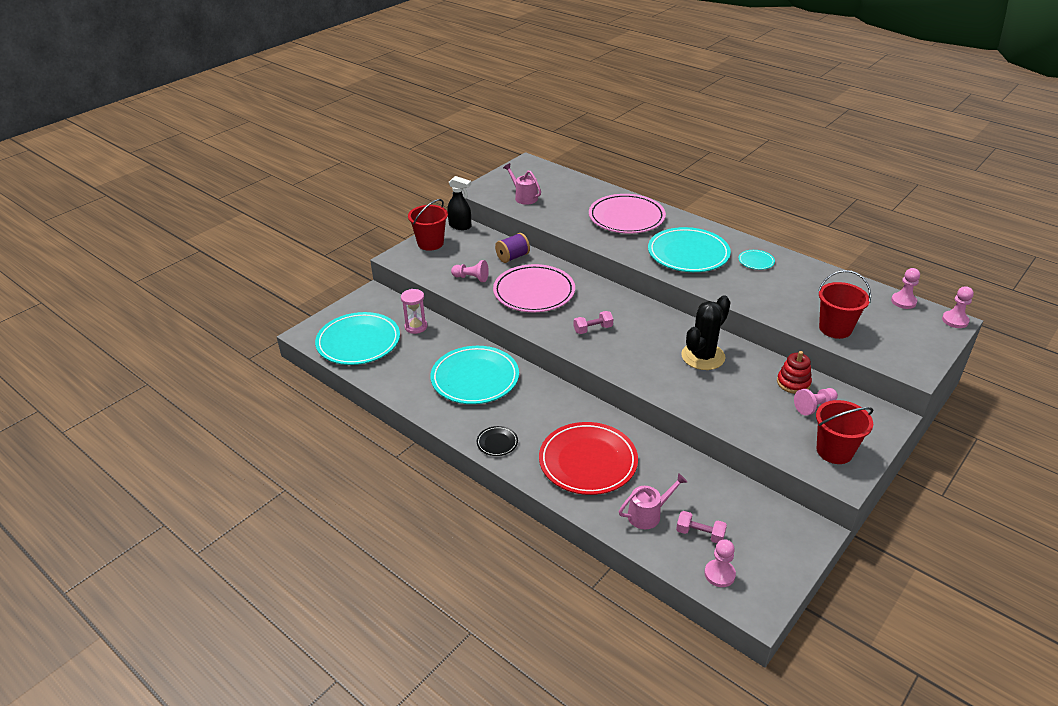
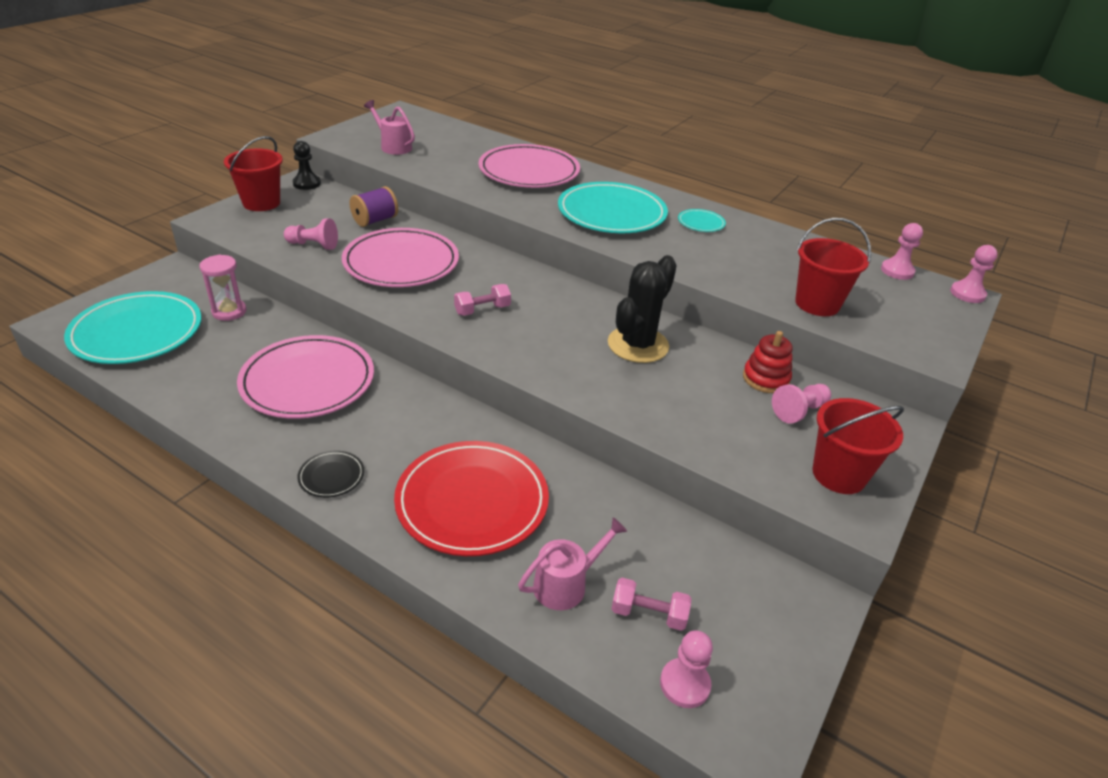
camera: 10 degrees left, 0 degrees up
turquoise plate [431,346,519,404] -> pink plate [237,335,374,419]
black spray bottle [447,176,471,230] -> black pawn [293,141,321,190]

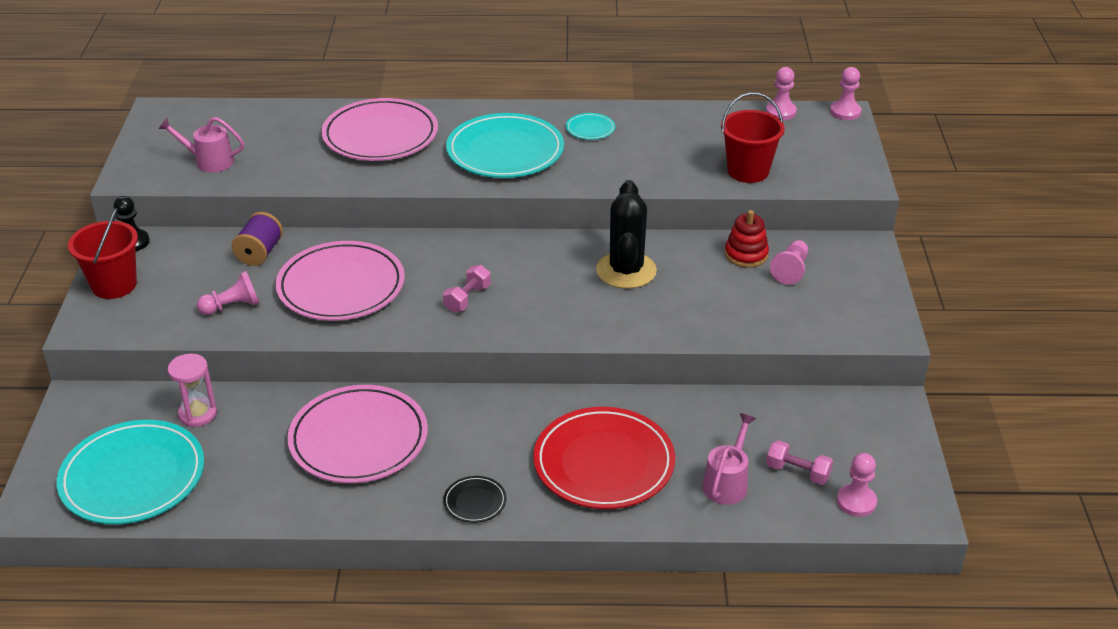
camera: 30 degrees left, 0 degrees up
pink dumbbell [611,578,691,631] -> pink dumbbell turned 45 degrees clockwise [766,440,833,485]
red bucket [812,398,904,494] -> none

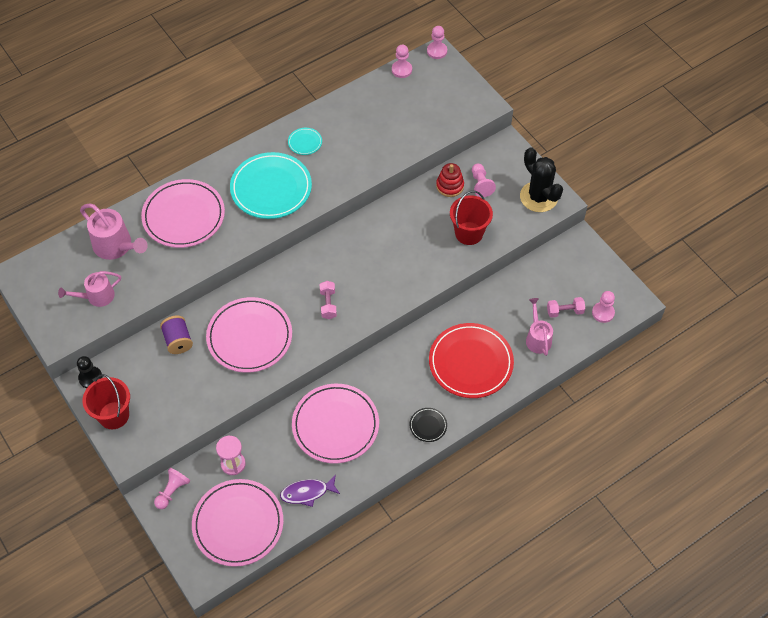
camera: 35 degrees left, 20 degrees up
turquoise plate [57,420,204,524] -> pink plate [192,479,284,567]
pink pawn [197,271,259,315] -> pink pawn moved to [154,467,190,509]
black cactus [596,180,657,289] -> black cactus moved to [520,147,563,212]
red bucket [721,92,785,183] -> red bucket moved to [450,191,493,245]
none -> pink watering can [80,204,148,260]
none -> purple fish [280,474,340,507]

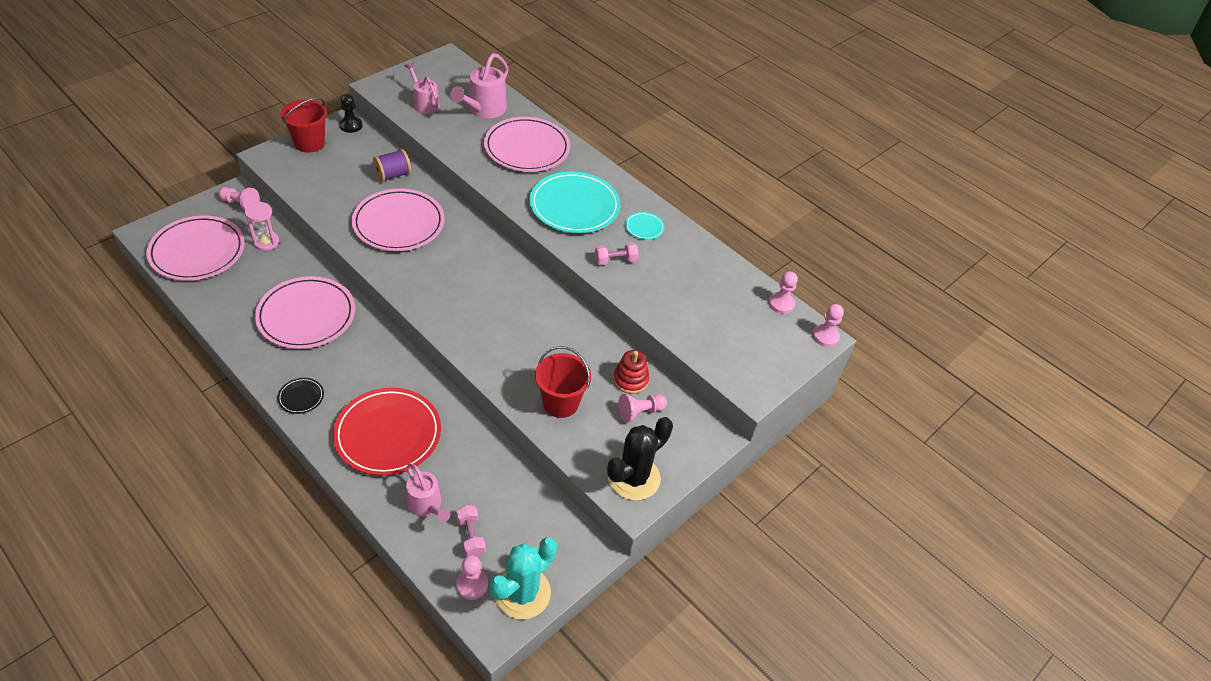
camera: 75 degrees right, 10 degrees down
purple fish [280,474,340,507] -> none
pink dumbbell [320,281,337,319] -> pink dumbbell moved to [595,243,639,265]
pink watering can [526,298,553,356] -> pink watering can turned 75 degrees clockwise [406,464,450,522]
none -> turquoise cactus [489,537,557,619]

